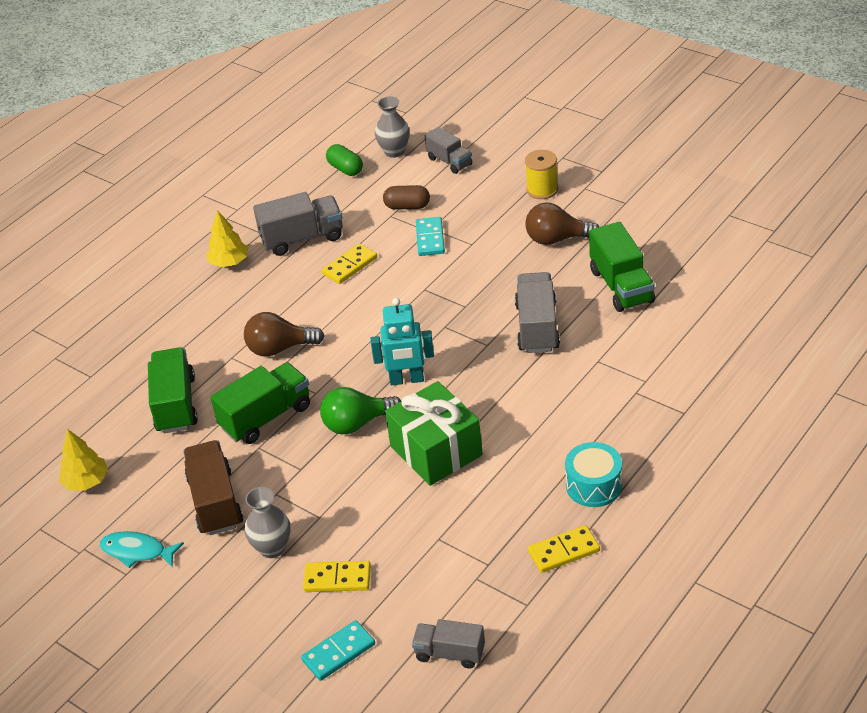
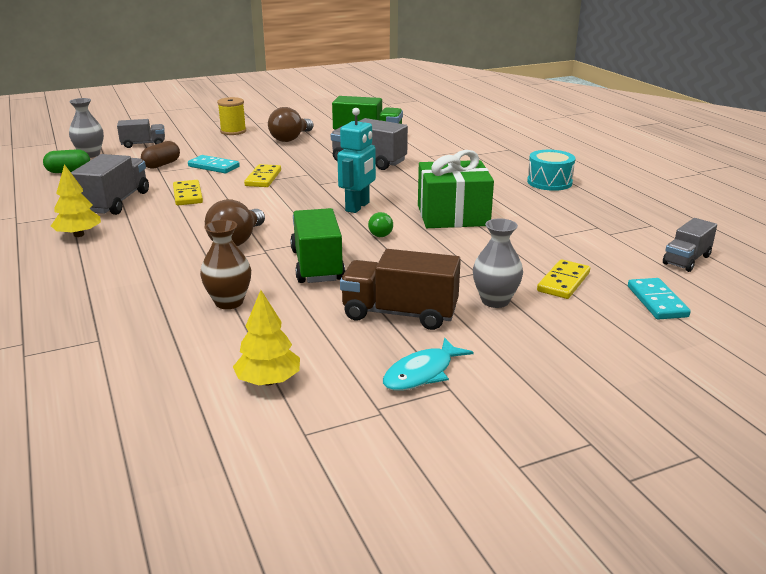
camera: 65 degrees left, 15 degrees down
green truck [148,347,198,433] -> brown vase [200,220,251,309]
green light bulb [320,387,401,434] -> green light bulb [368,212,393,237], size x0.54
yellow domino [528,525,600,573] -> yellow domino moved to [244,164,281,187]

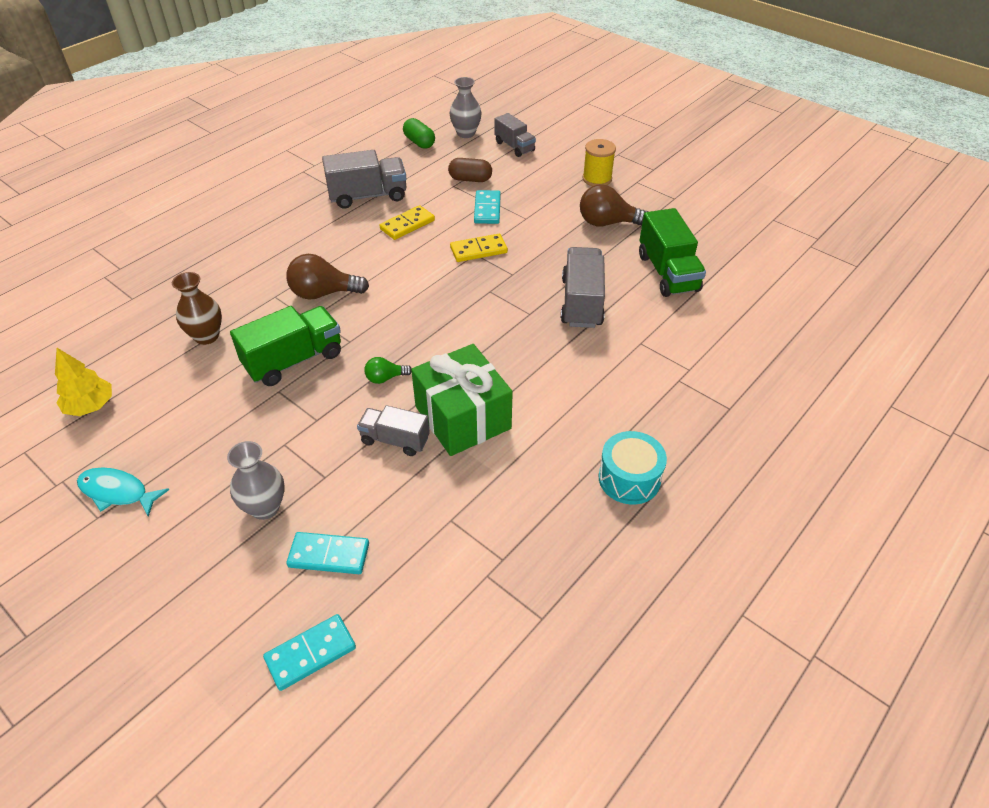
camera: 65 degrees right, 20 degrees up
yellow tree [51,164,101,237] -> none
turquoise robot [337,108,376,213] -> none
brown truck [340,249,461,330] -> none
yellow domino [537,259,590,299] -> turquoise domino [286,532,369,574]
grey truck [663,218,717,272] -> grey truck moved to [357,405,430,456]

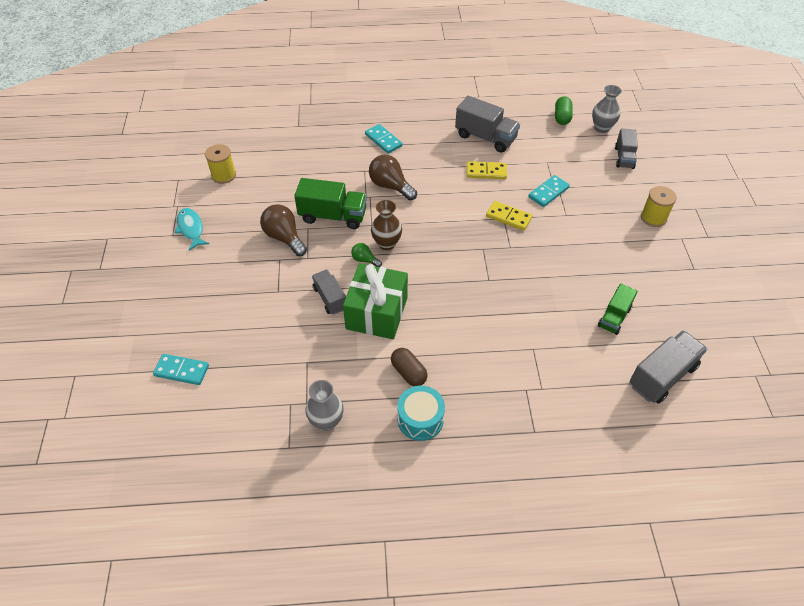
camera: 45 degrees right, 5 degrees up
yellow tree [55,348,112,416] -> yellow spool [205,144,236,184]
brown vase [172,272,222,345] -> brown vase moved to [371,200,402,250]
grey vase [227,441,285,520] -> grey vase moved to [305,380,344,431]
turquoise domino [286,532,369,574] -> turquoise domino moved to [365,124,403,154]
brown capsule [448,158,492,182] -> brown capsule moved to [391,348,428,386]
grey truck [561,247,605,328] -> grey truck moved to [629,330,707,404]
brown light bulb [580,184,648,227] -> brown light bulb moved to [260,204,307,256]
green truck [639,208,706,297] -> green truck [598,283,638,335], size x0.63

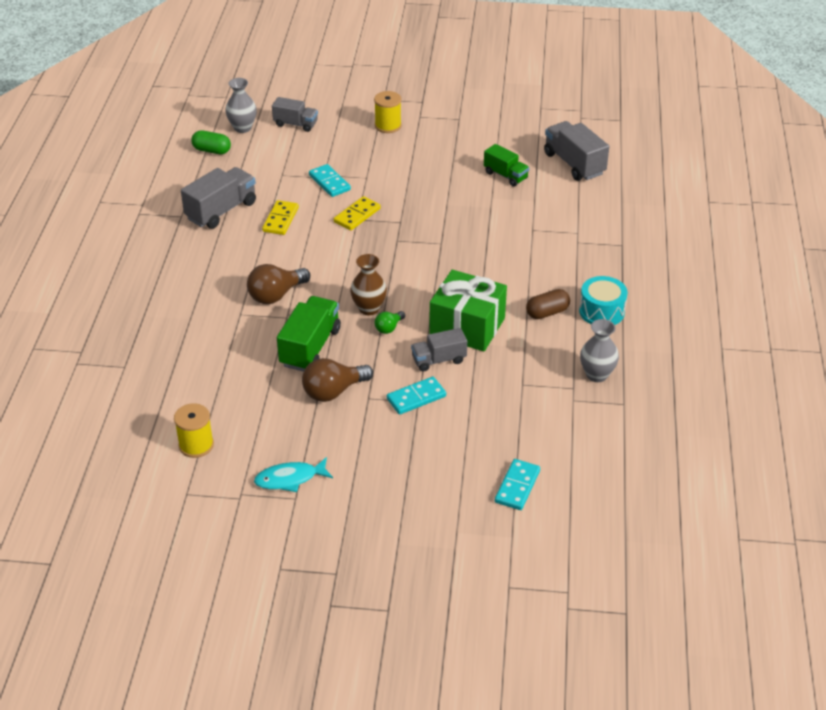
camera: 80 degrees left, 10 degrees down
turquoise domino [365,124,403,154] -> turquoise domino moved to [387,377,446,415]

